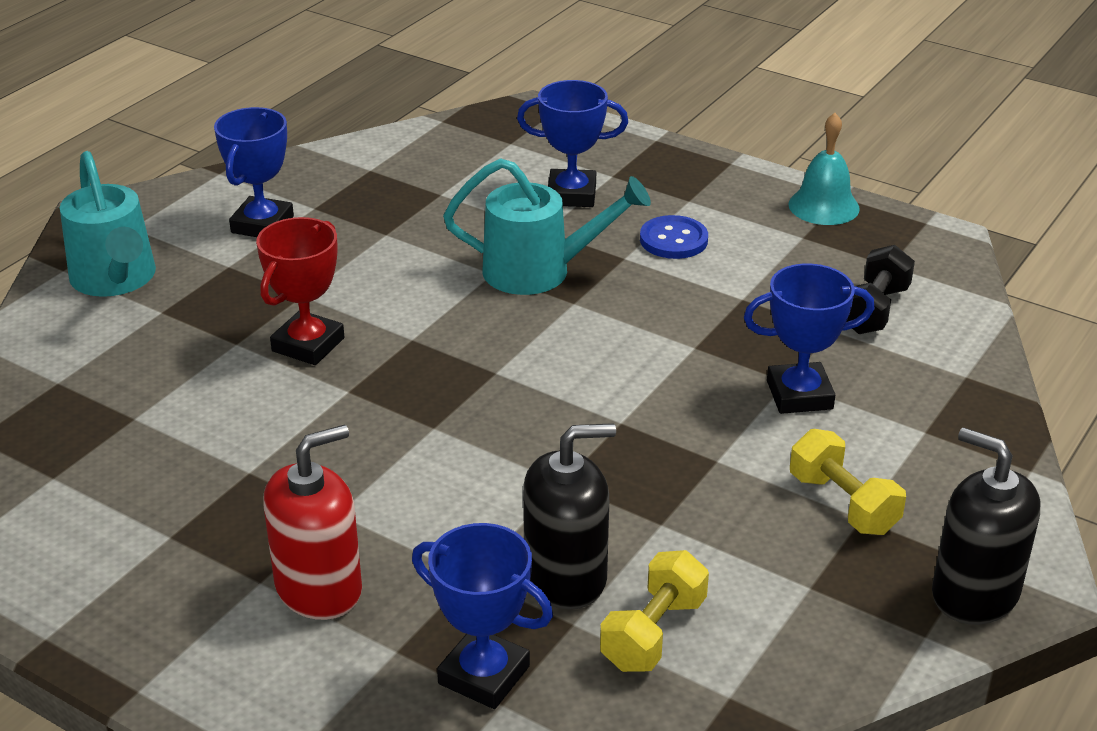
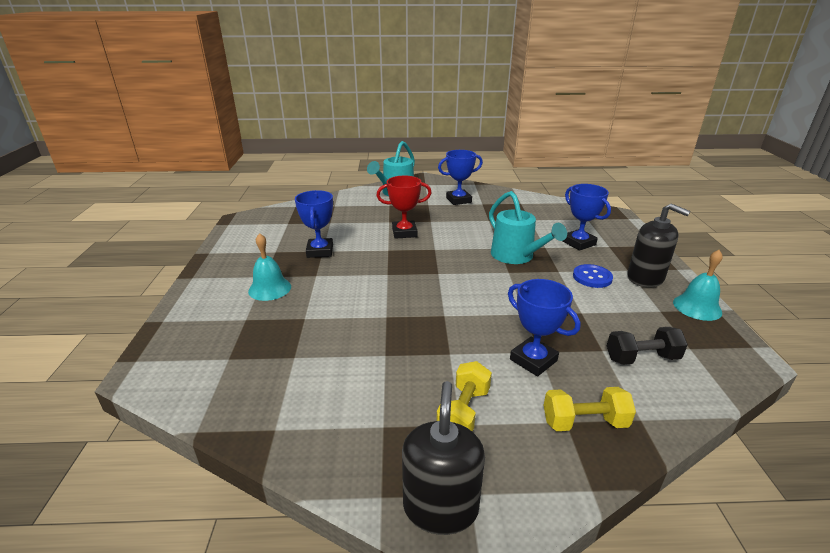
camera: 55 degrees right, 5 degrees down
red soap dispenser [263,425,362,620] -> turquoise bell [248,233,291,301]
blue trophy [412,523,553,709] -> blue trophy moved to [295,190,333,258]
black soap dispenser [523,423,616,610] -> black soap dispenser moved to [627,204,690,287]
yellow dumbbell [600,550,709,672] -> yellow dumbbell moved to [544,387,636,431]

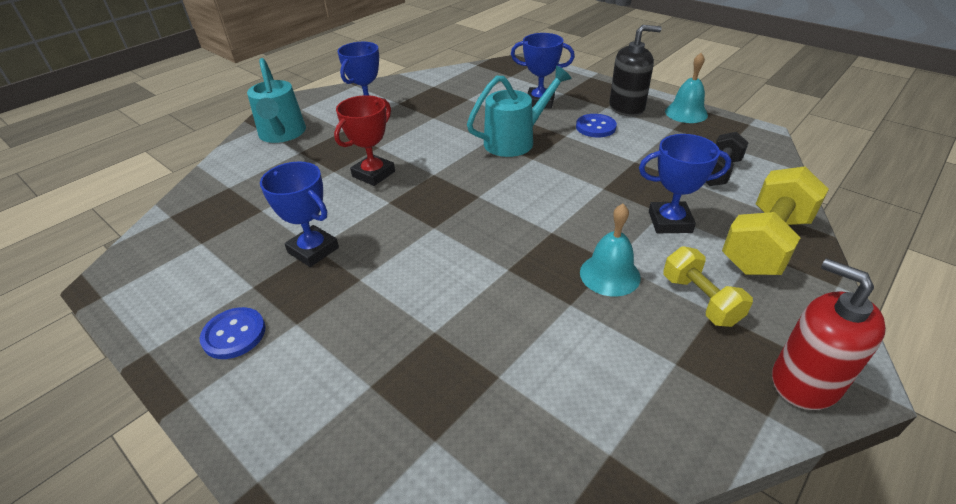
camera: 45 degrees left, 10 degrees up
turquoise bell [248,233,291,301] -> turquoise bell moved to [580,204,641,297]
black soap dispenser [402,381,485,535] -> red soap dispenser [772,258,886,410]
turquoise watering can [489,191,567,264] -> turquoise watering can turned 45 degrees counterclockwise [467,66,571,157]
yellow dumbbell [544,387,636,431] -> yellow dumbbell [722,167,829,275], size x1.64
none -> blue button [200,307,266,359]

